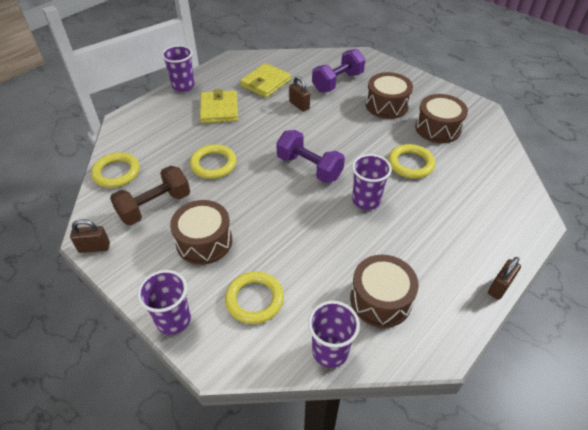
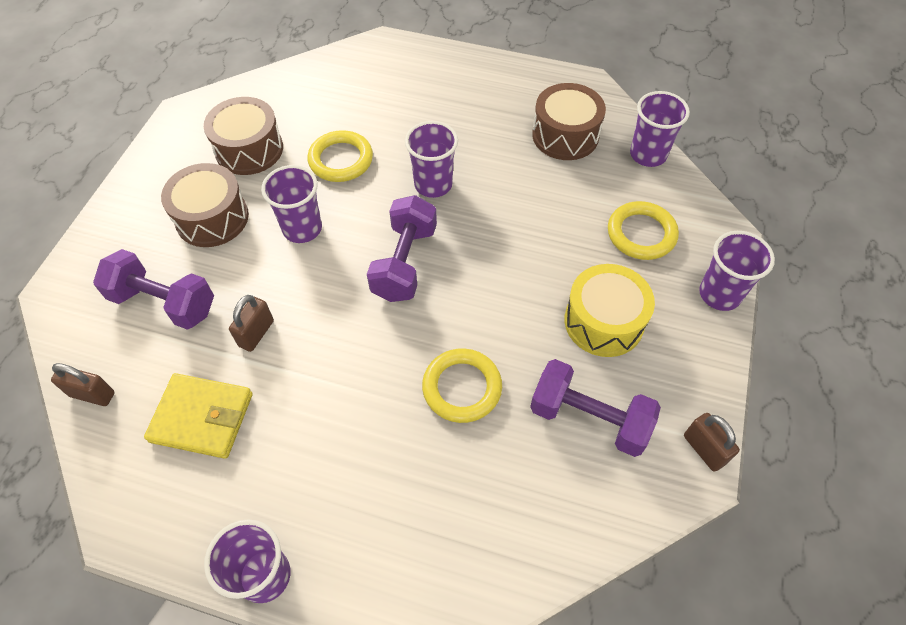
camera: 115 degrees left, 10 degrees up
yellow ring [91,152,140,188] -> none
brown dumbbell [110,166,190,225] -> purple dumbbell [530,359,661,457]
brown drum [170,200,232,265] -> yellow drum [564,264,655,357]
yellow wallet [200,89,238,123] -> none
brown padlock [488,257,521,300] -> brown padlock moved to [51,363,115,406]
none -> purple cup [261,165,322,243]

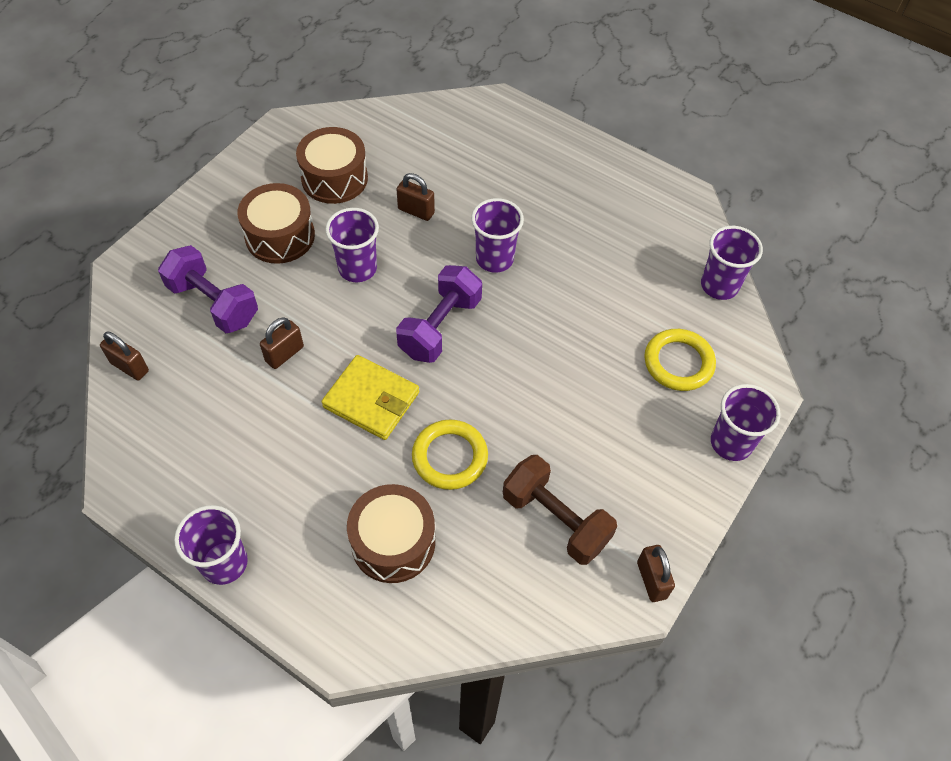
camera: 15 degrees right, 0 degrees up
yellow wallet [144,373,253,459] -> yellow wallet moved to [321,355,419,440]
yellow ring [308,130,373,182] -> brown padlock [397,173,435,221]
purple dumbbell [530,359,661,457] -> brown dumbbell [503,455,617,565]
brown drum [532,83,606,160] -> brown drum moved to [347,484,435,583]
yellow drum [564,264,655,357] -> none

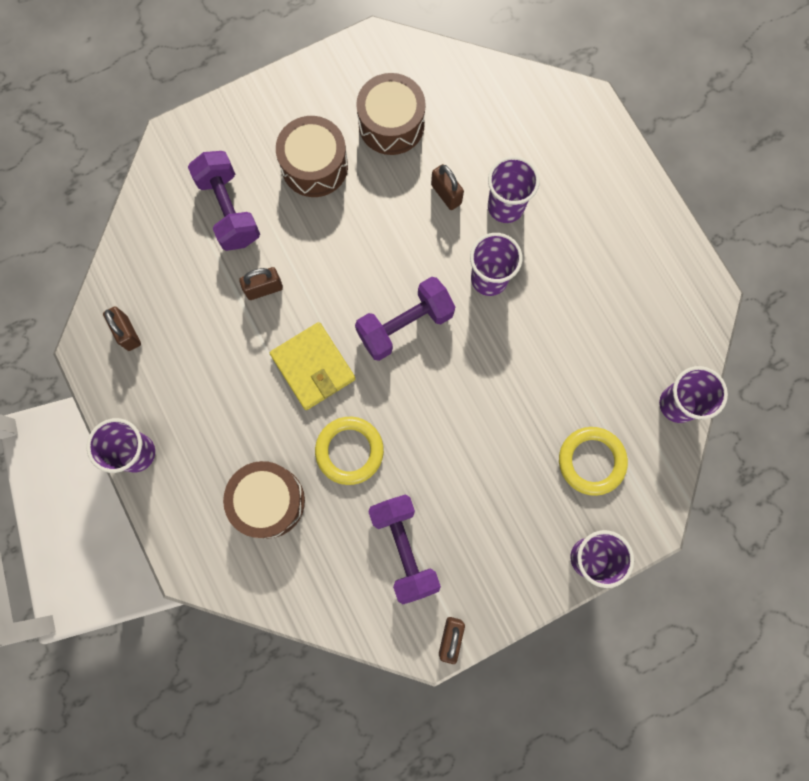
camera: 30 degrees right, 20 degrees up
brown padlock [100,332,149,381] -> brown padlock moved to [103,307,141,351]
purple cup [325,208,379,282] -> purple cup moved to [488,156,540,223]
brown dumbbell [503,455,617,565] -> purple dumbbell [368,494,441,604]

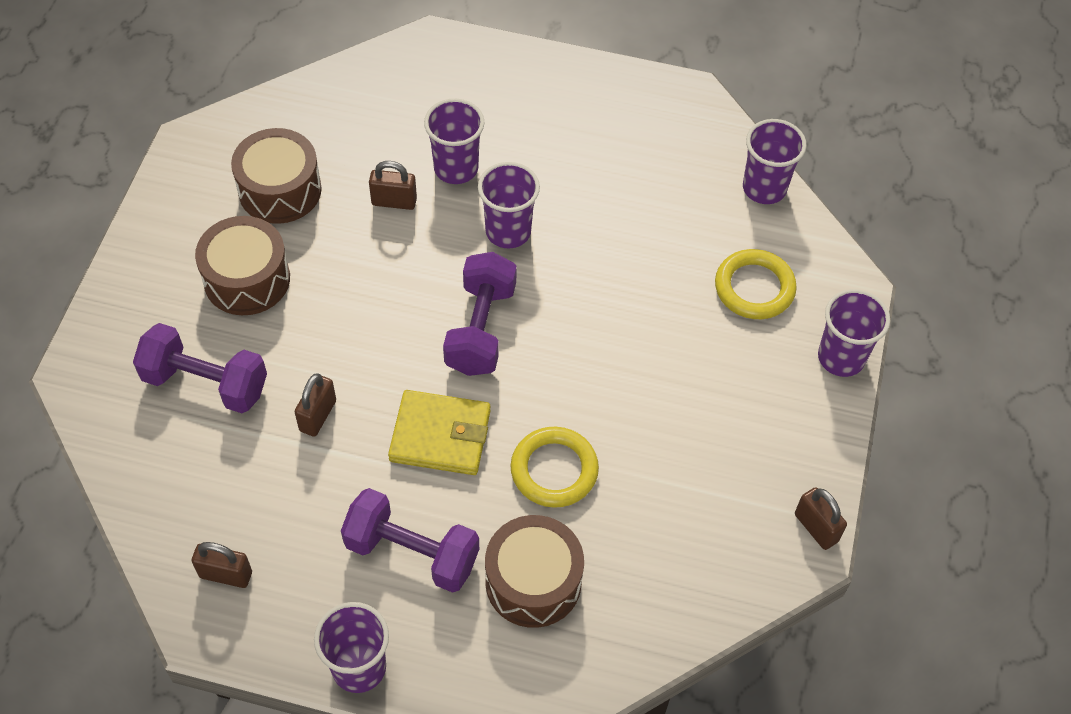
camera: 50 degrees left, 20 degrees down
purple dumbbell [368,494,441,604] -> purple dumbbell moved to [341,488,479,593]

